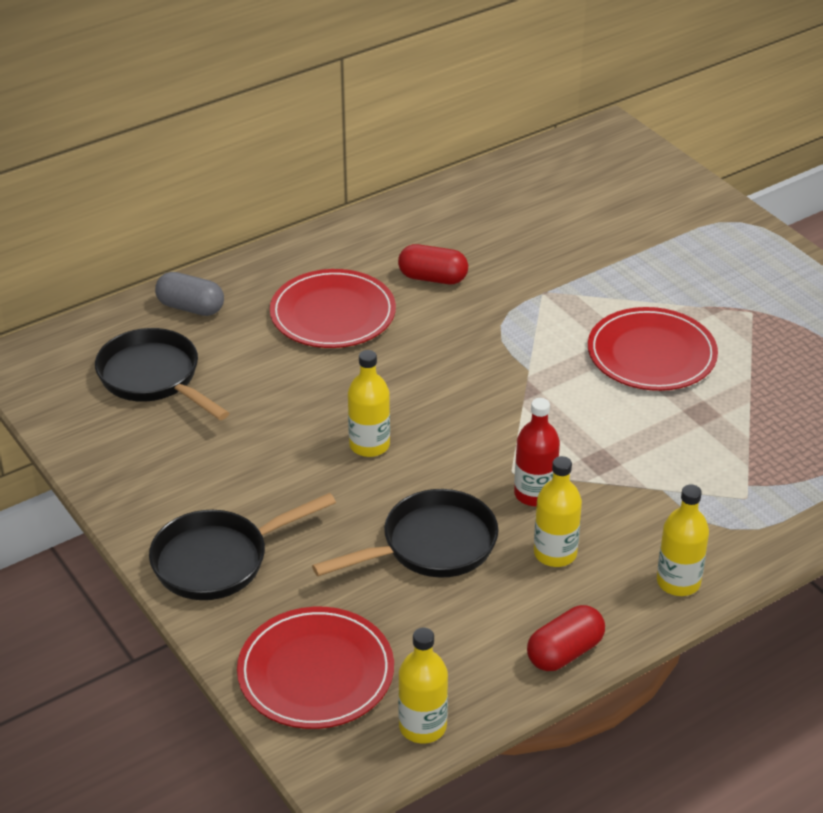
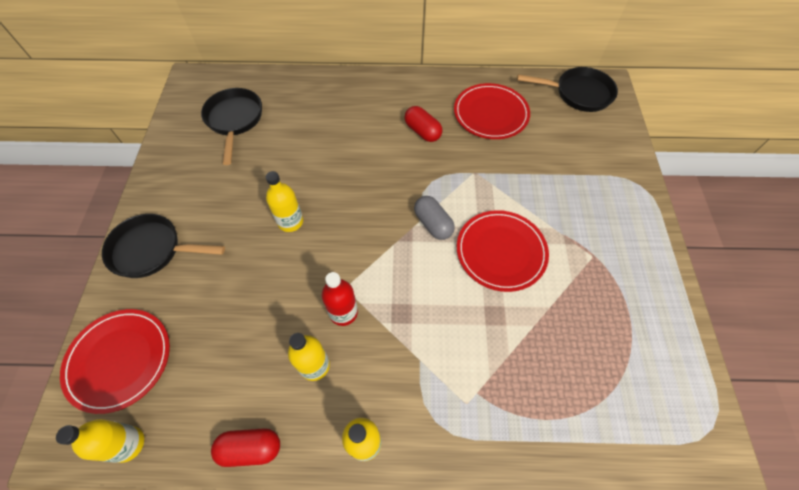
camera: 35 degrees right, 20 degrees up
grey capsule [155,272,224,316] -> grey capsule moved to [414,196,455,240]
red plate [270,269,396,348] -> red plate moved to [454,83,530,139]
black pan [312,489,499,578] -> black pan moved to [517,67,618,112]

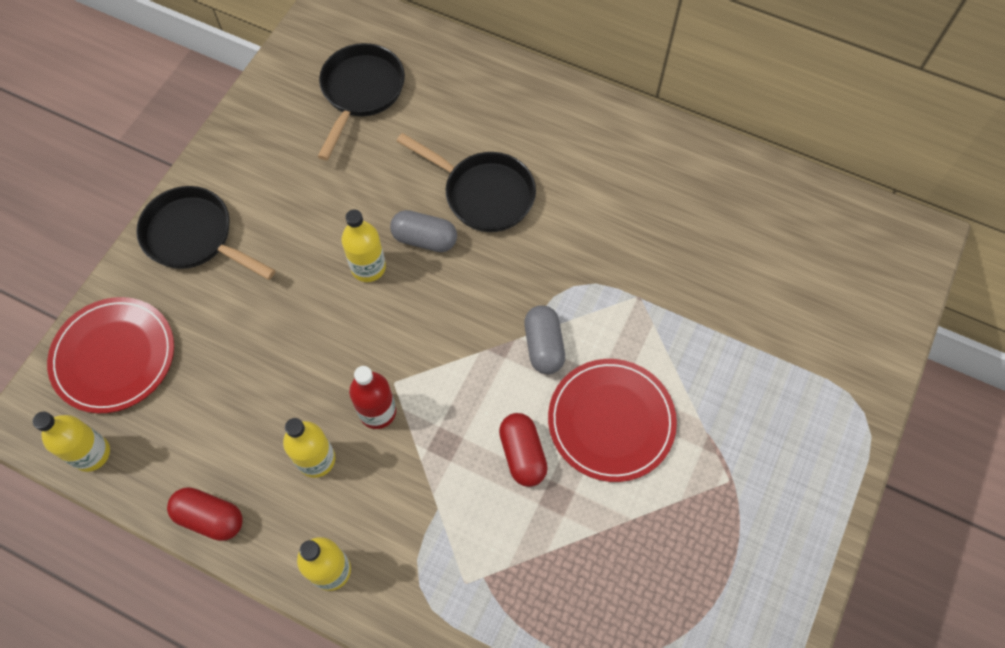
camera: 25 degrees right, 5 degrees up
red capsule [405,106,442,142] -> red capsule moved to [499,413,548,487]
red plate [454,83,530,139] -> none
black pan [517,67,618,112] -> black pan moved to [397,133,536,232]
none -> grey capsule [390,210,457,252]

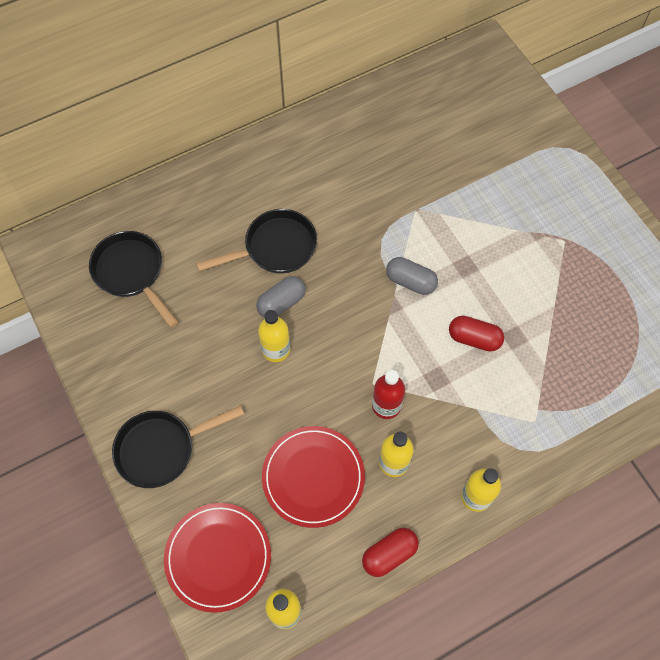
camera: 55 degrees left, 0 degrees up
red plate [548,359,677,482] -> red plate moved to [262,426,365,528]

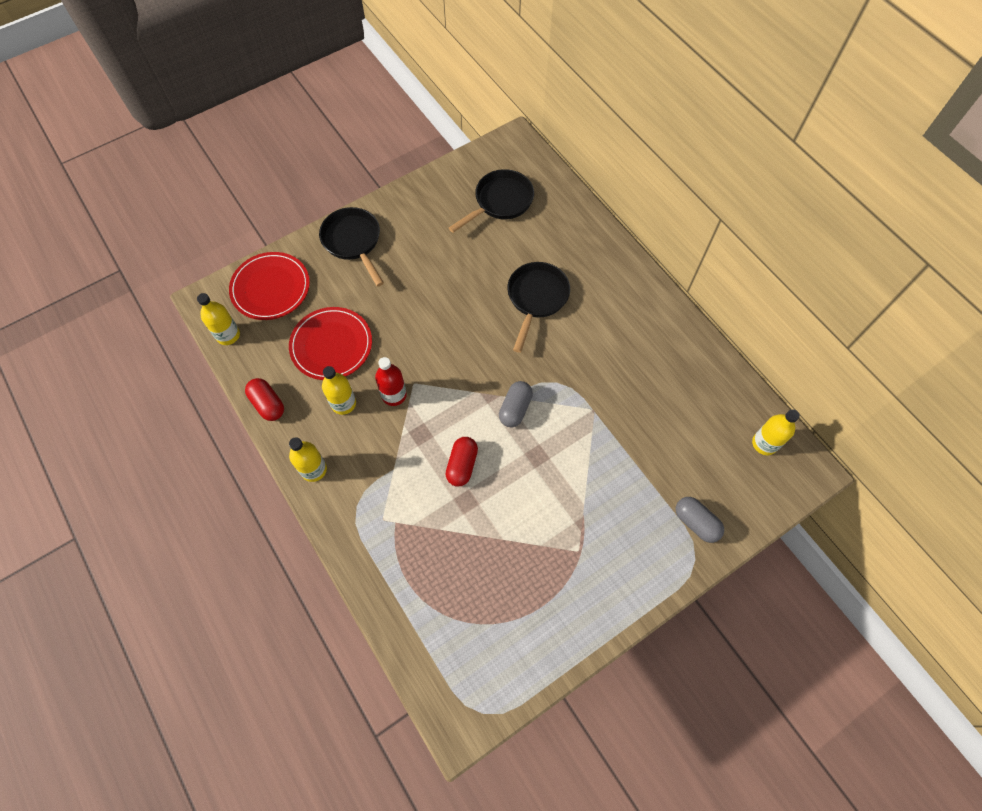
camera: 85 degrees right, 0 degrees up
black pan [196,209,317,274] -> black pan turned 135 degrees counterclockwise [507,262,570,353]
grey capsule [256,276,306,318] -> grey capsule moved to [676,497,724,543]
yellow bottle [258,310,290,362] -> yellow bottle moved to [752,409,800,455]

